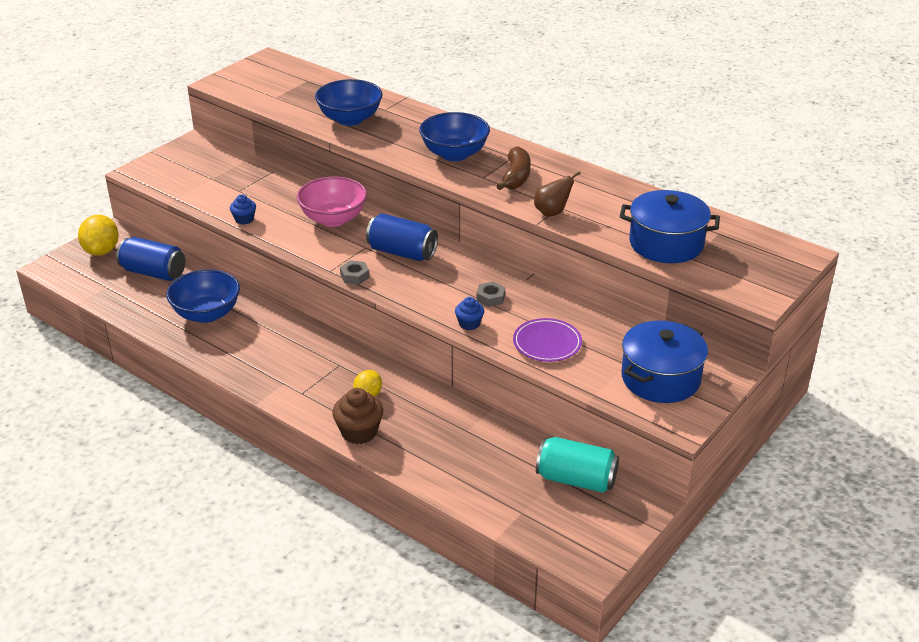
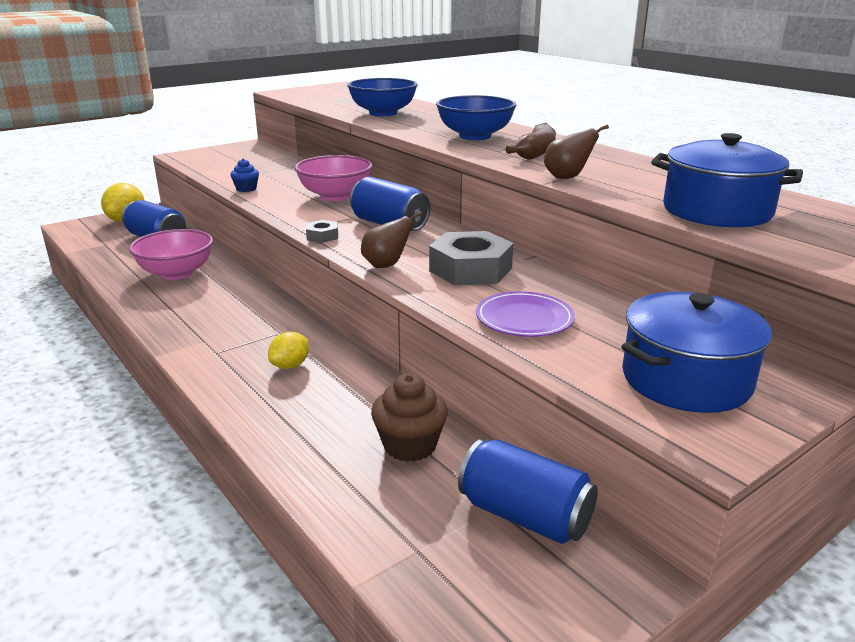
camera: 15 degrees right, 10 degrees down
blue bowl [166,270,240,323] -> pink bowl [129,229,213,280]
brown cupcake [332,388,383,444] -> brown cupcake moved to [371,373,448,462]
blue cupcake [455,297,484,330] -> none
grey nut [477,281,505,307] -> grey nut [429,231,514,285], size x2.11
turquoise can [536,437,619,493] -> blue can [458,439,598,544]
none -> brown pear [361,211,422,268]

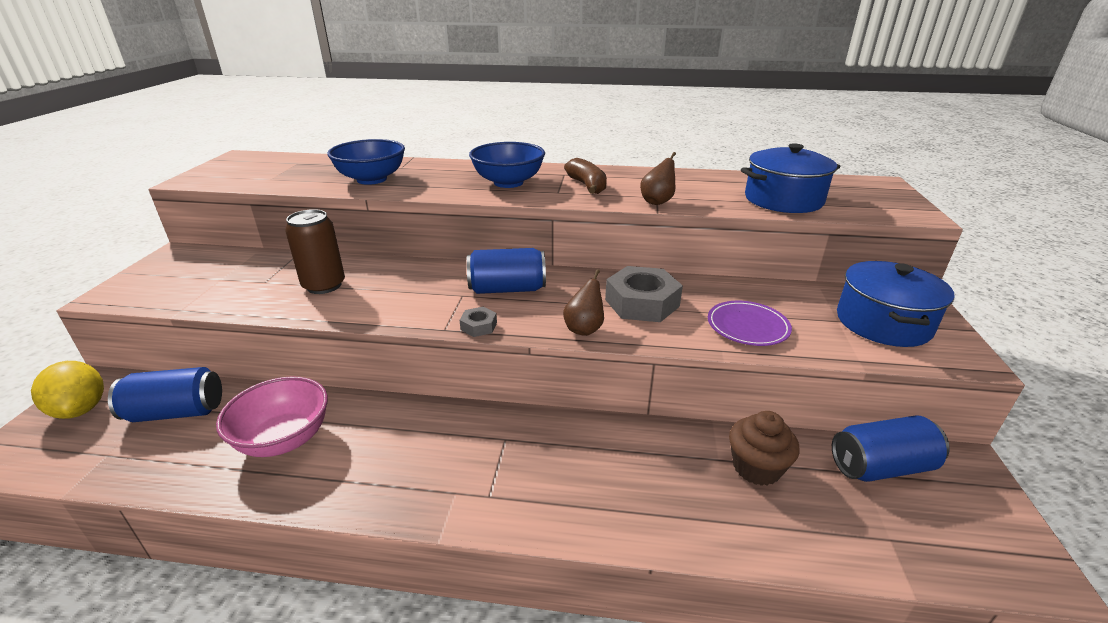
camera: 45 degrees left, 5 degrees up
blue cupcake [230,159,259,192] -> none
yellow lemon [268,332,309,369] -> none
pink bowl [295,155,373,201] -> none
none -> brown can [285,209,345,294]

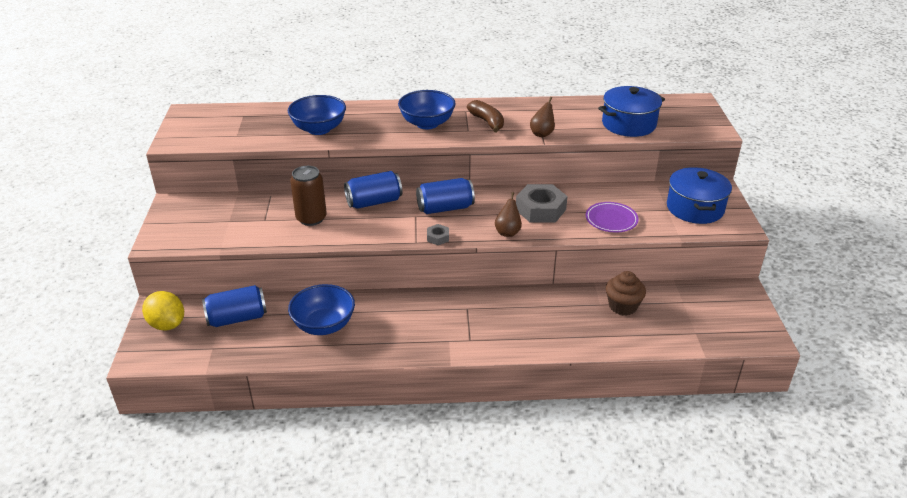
camera: 10 degrees left, 5 degrees up
pink bowl [216,376,328,457] -> blue bowl [288,284,355,335]
blue can [832,415,950,482] -> blue can moved to [344,171,402,209]

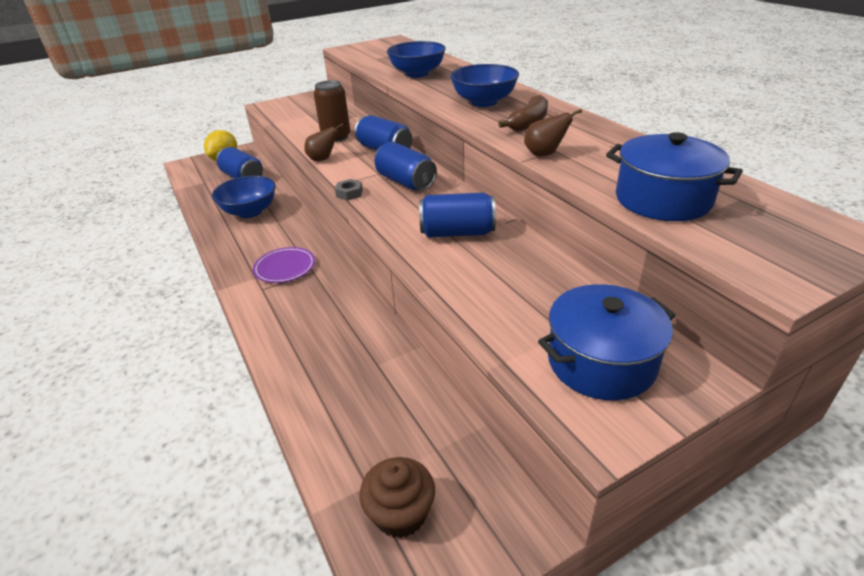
camera: 65 degrees right, 0 degrees up
brown pear [495,192,522,237] -> brown pear moved to [304,123,343,161]
grey nut [516,184,568,223] -> blue can [419,193,496,237]
purple plate [586,202,639,232] -> purple plate moved to [253,247,315,283]
brown cupcake [606,271,646,316] -> brown cupcake moved to [359,457,435,538]

